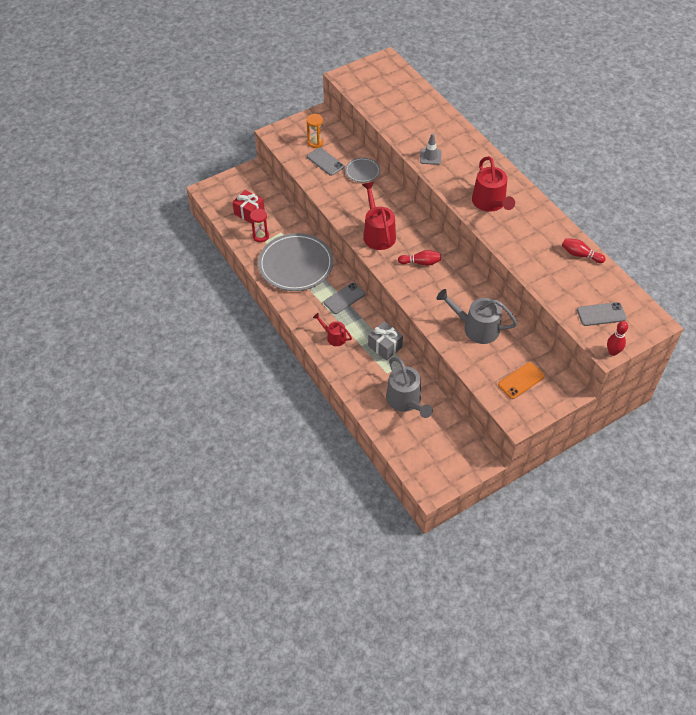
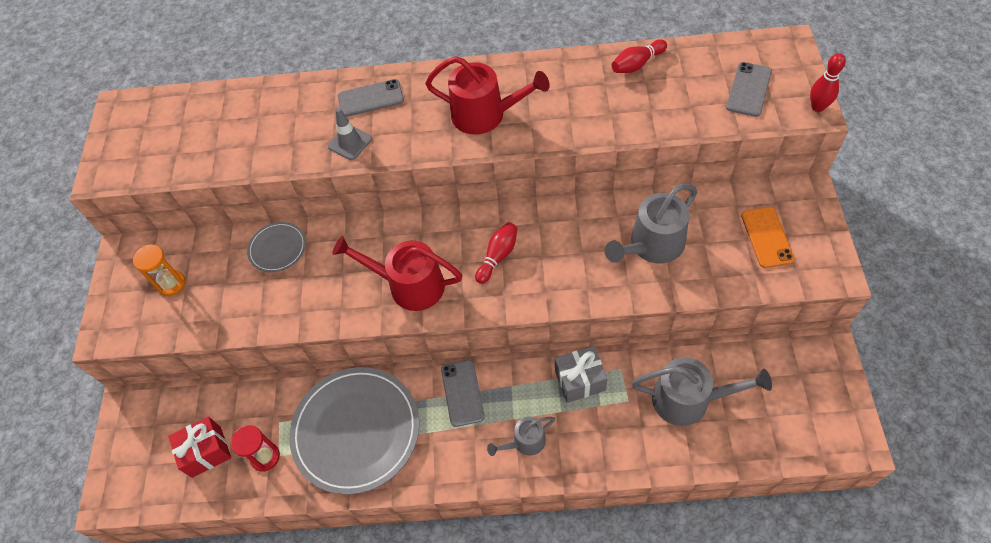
camera: 55 degrees left, 5 degrees up
grey phone [307,148,344,176] -> grey phone moved to [338,79,404,117]
red watering can [313,313,352,346] -> grey watering can [487,417,555,456]

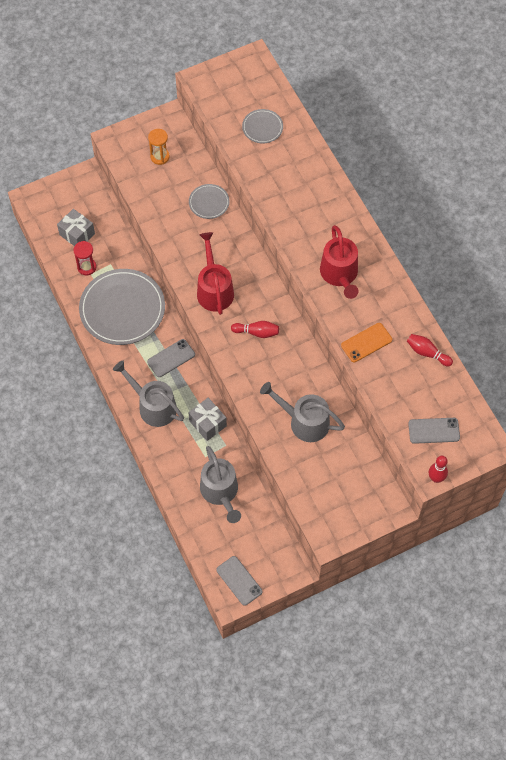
camera: 60 degrees right, 5 degrees up
red gift [168,416,231,478] -> grey gift [57,209,95,246]
grey traffic cone [328,108,372,160] -> none
grey phone [338,79,404,117] -> grey phone moved to [216,556,262,606]
grey watering can [487,417,555,456] -> grey watering can [113,361,184,427], size x1.75
orange phone [741,207,795,268] -> orange phone moved to [341,323,392,362]
none -> grey plate [242,109,283,143]

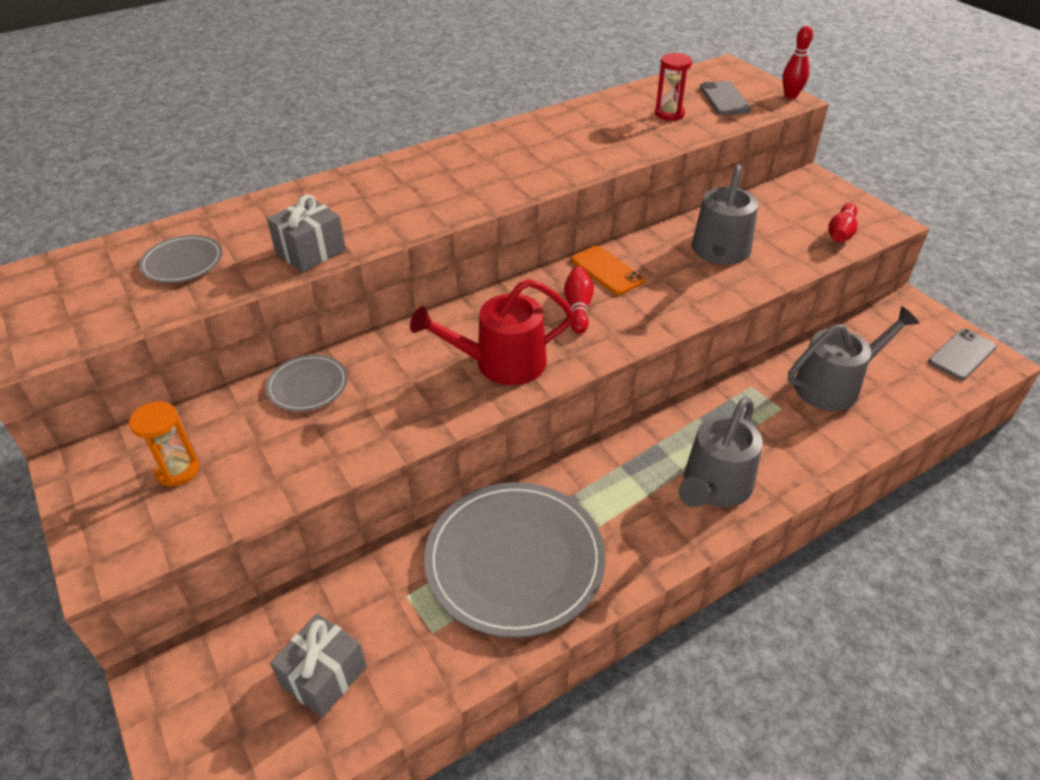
camera: 95 degrees left, 20 degrees down
red hourglass [73,241,97,276] -> red hourglass moved to [655,53,692,121]
grey phone [147,339,195,377] -> none
grey gift [188,398,227,441] -> grey gift moved to [267,194,346,272]
red watering can [320,225,359,299] -> none
orange phone [341,323,392,362] -> orange phone moved to [571,246,645,295]
red bowling pin [407,334,453,366] -> red bowling pin moved to [828,203,858,242]

